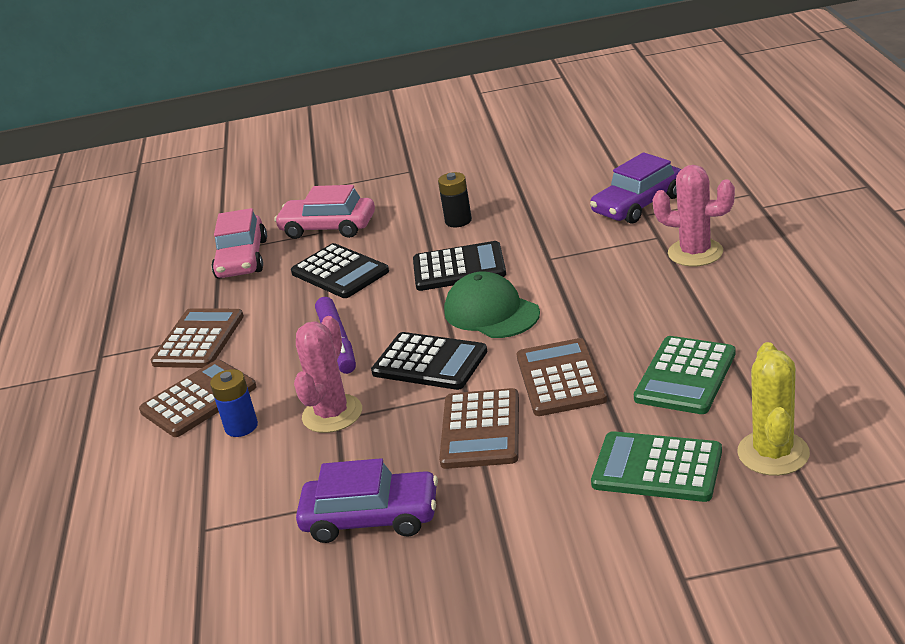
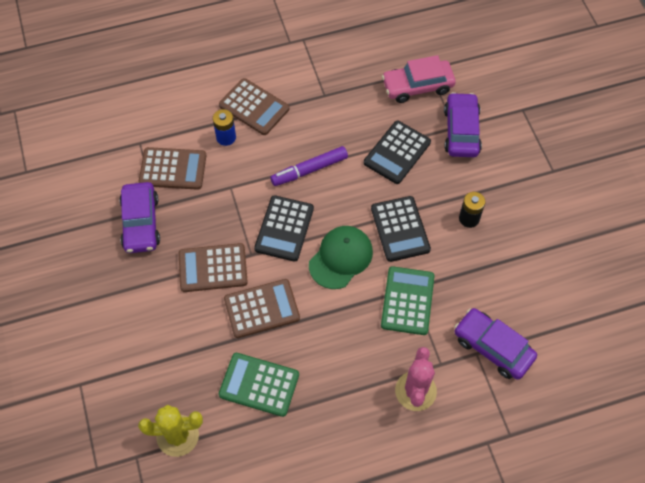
camera: 75 degrees right, 30 degrees up
brown calculator [151,308,244,368] -> brown calculator moved to [139,147,206,190]
pink car [274,185,375,239] -> purple car [444,92,482,157]
pink cactus [294,316,362,433] -> none
green calculator [591,431,722,502] -> green calculator moved to [381,266,434,335]

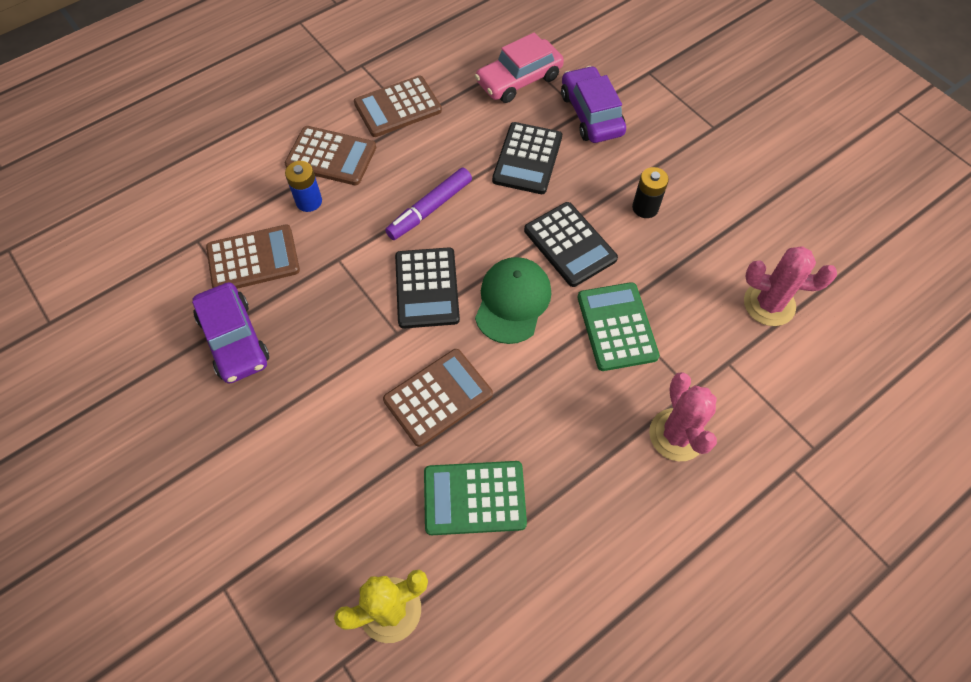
camera: 20 degrees left, 0 degrees up
brown calculator [179,243,248,292] -> brown calculator moved to [354,75,442,137]
purple car [454,308,537,380] -> none
none -> pink cactus [744,246,837,326]

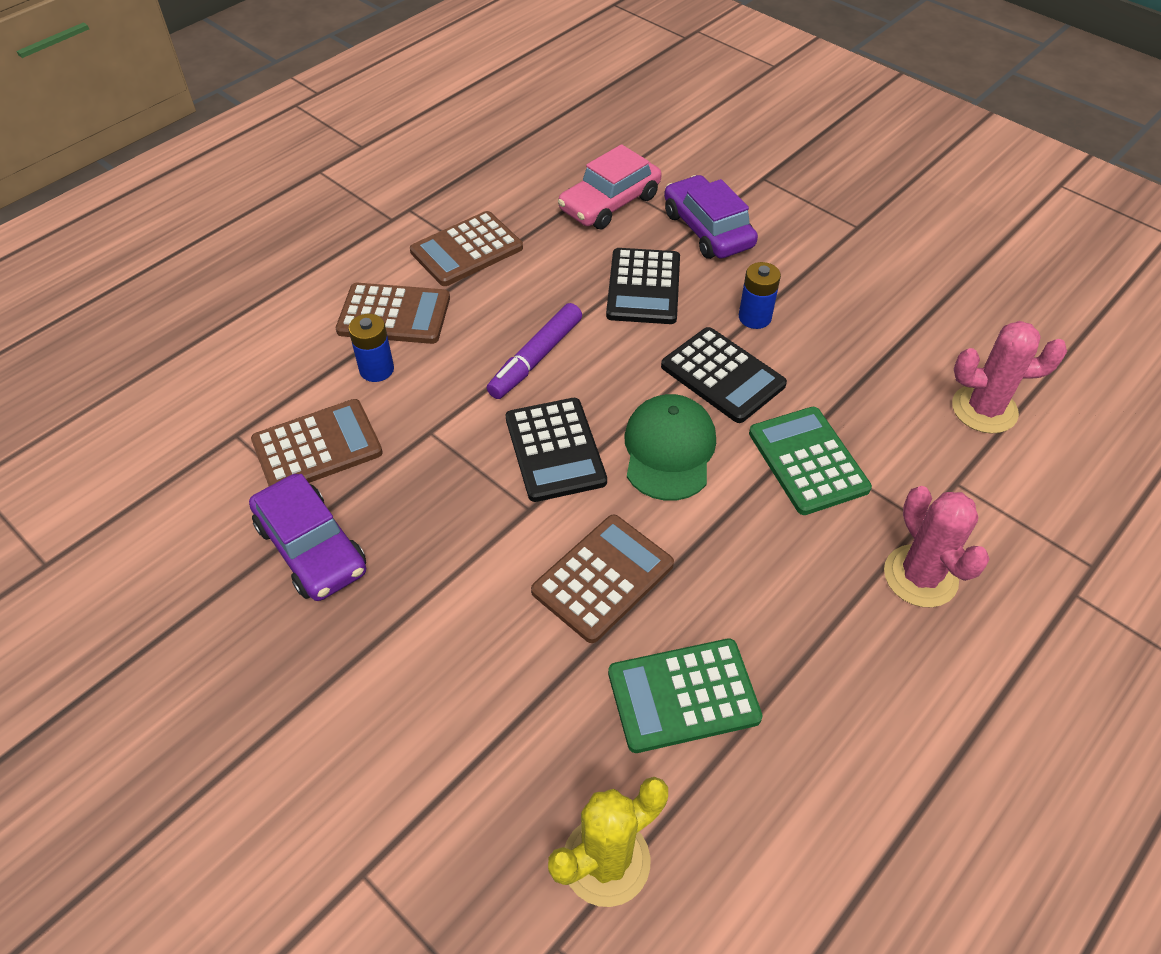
camera: 10 degrees left, 10 degrees down
black battery [632,167,669,218] -> none
none -> blue battery [739,262,781,329]

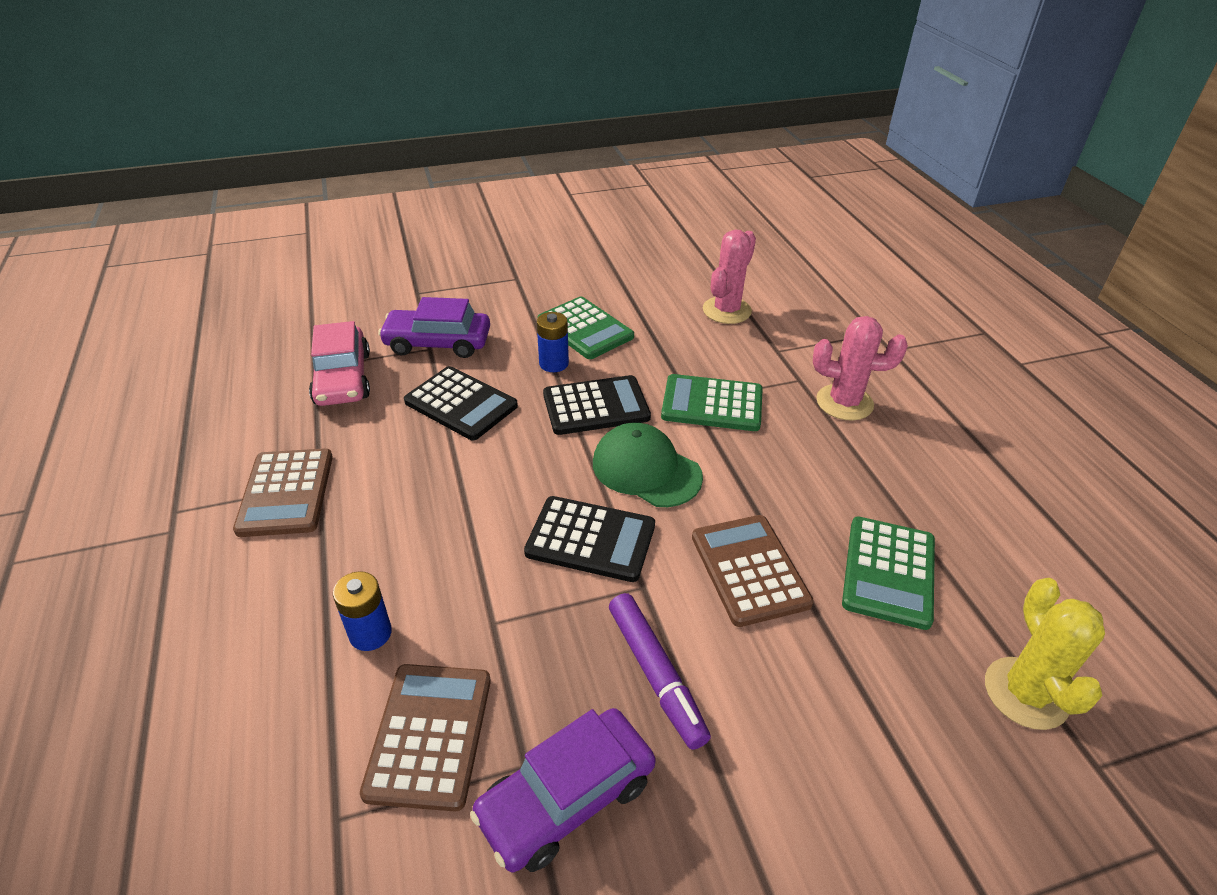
camera: 60 degrees left, 10 degrees down
purple car [249,474,366,601] -> purple car turned 150 degrees clockwise [470,708,656,872]
brown calculator [336,283,450,344] -> none
purple marker [487,303,582,399] -> purple marker moved to [609,593,711,750]
none -> green calculator [537,297,634,359]

